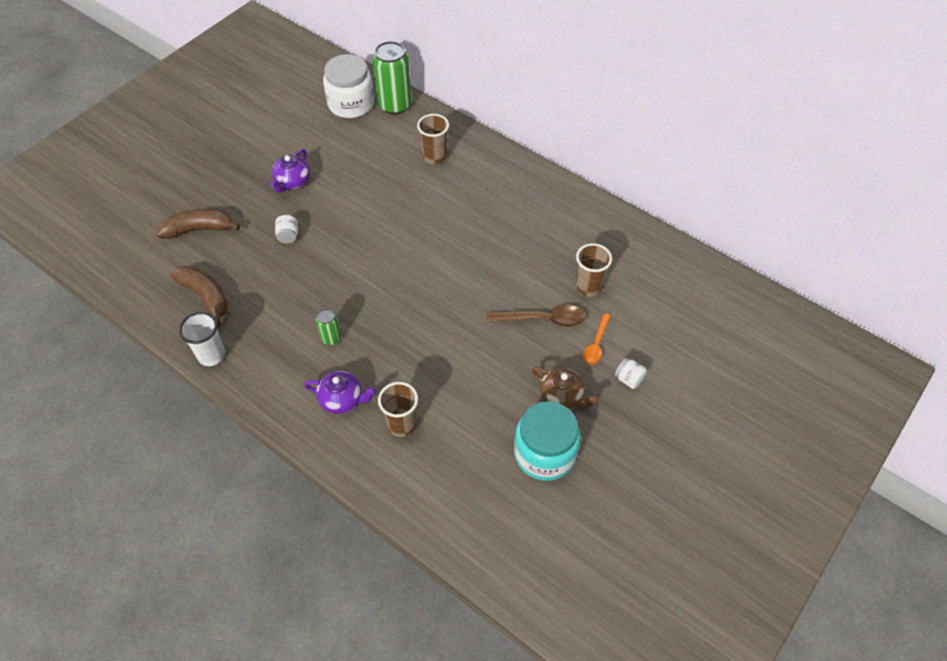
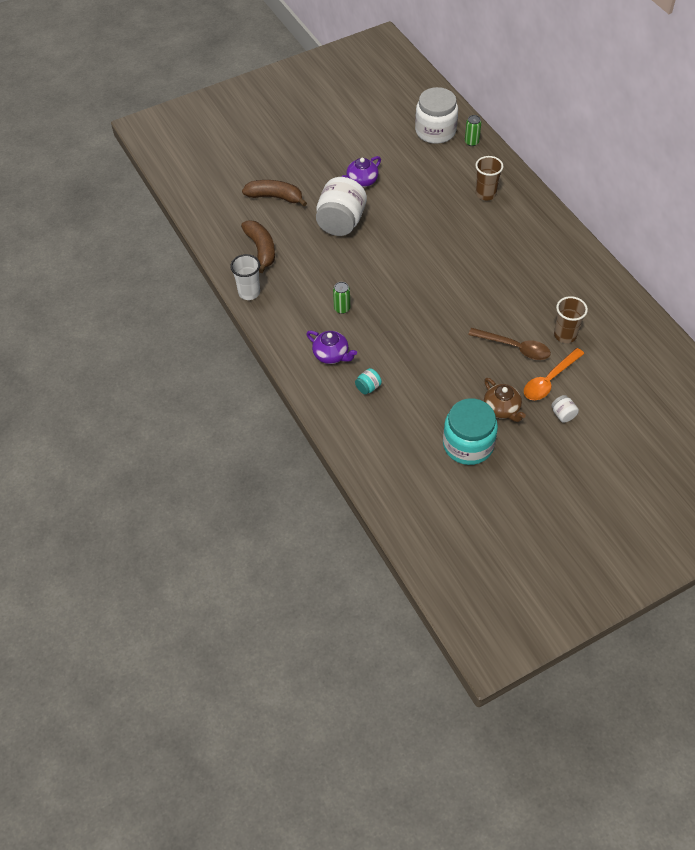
camera: 25 degrees right, 0 degrees up
white jar [275,215,298,244] -> white jar [316,177,367,236], size x2.40
green can [373,41,411,114] -> green can [465,115,481,146], size x0.49
brown cup [378,382,418,437] -> turquoise jar [355,368,382,395]
orange spoon [583,313,611,365] -> orange spoon [524,348,584,400], size x1.51

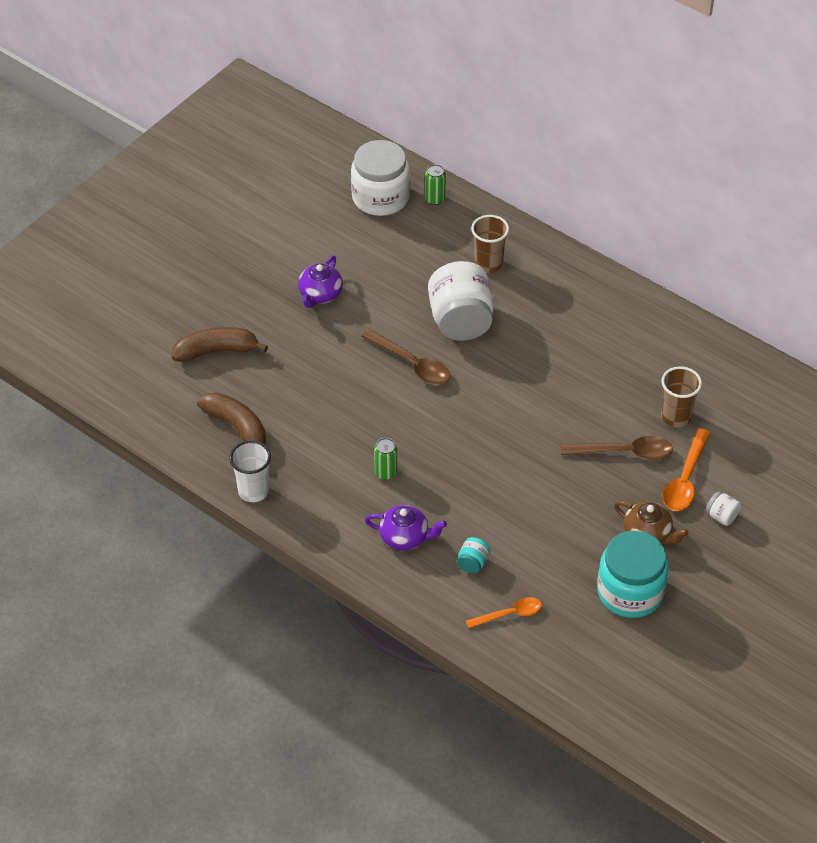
camera: 25 degrees left, 5 degrees down
white jar [316,177,367,236] -> white jar moved to [428,261,494,341]
none -> brown spoon [361,329,450,385]
none -> orange spoon [466,597,542,628]

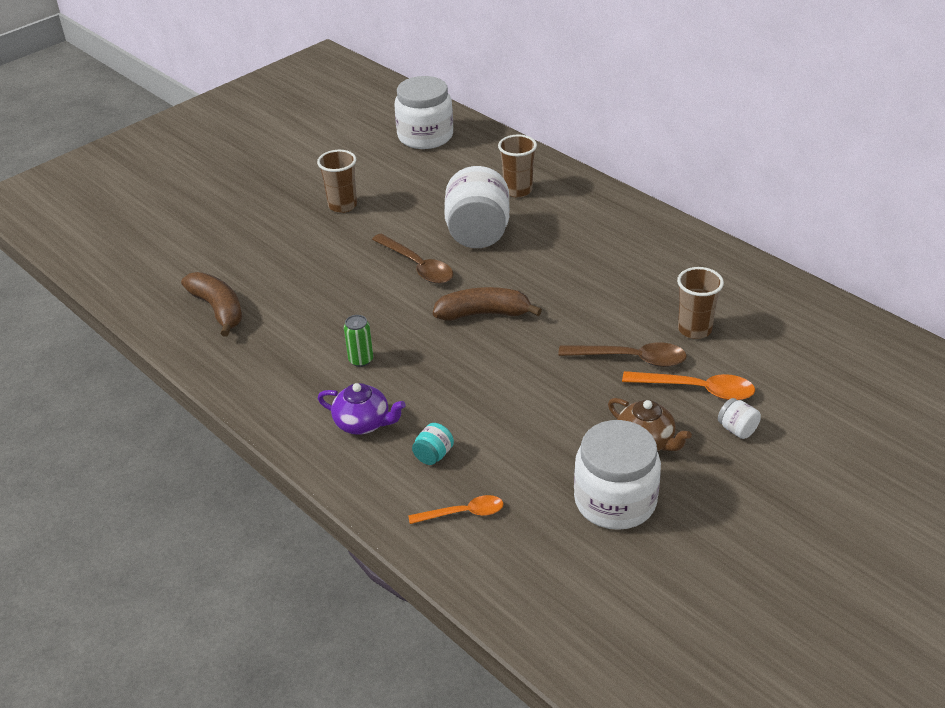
camera: 10 degrees right, 10 degrees down
brown banana [172,327,268,362] -> brown banana moved to [433,287,542,321]
white cup [230,440,271,502] -> none
purple teapot [298,255,343,308] -> brown cup [317,150,357,213]
green can [425,164,446,205] -> none
turquoise jar [597,531,669,618] -> white jar [574,420,661,530]
orange spoon [663,428,710,511] -> orange spoon turned 105 degrees counterclockwise [622,371,755,400]

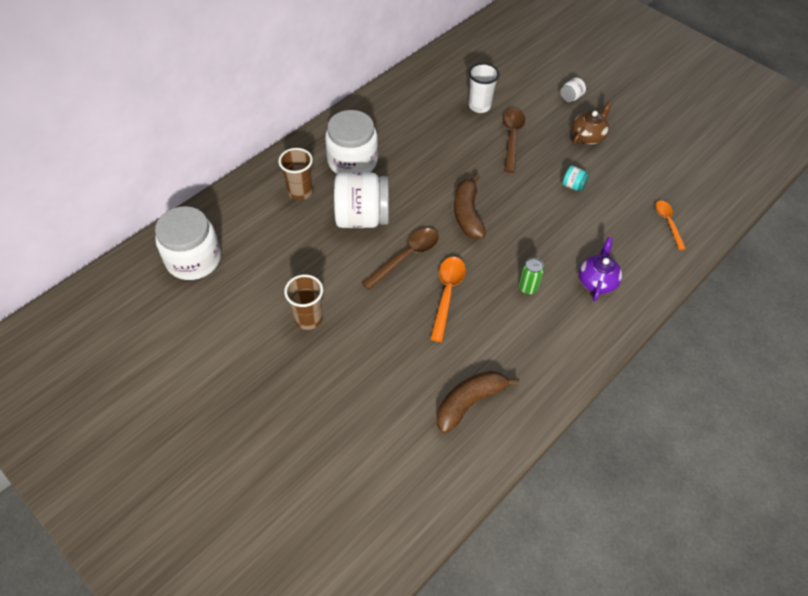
camera: 95 degrees left, 15 degrees up
turquoise jar [412,423,454,465] -> turquoise jar moved to [562,165,589,191]
white jar [574,420,661,530] -> white jar moved to [325,110,378,174]
orange spoon [622,371,755,400] -> orange spoon moved to [430,257,466,342]
brown cup [677,267,724,339] -> white cup [469,63,500,113]

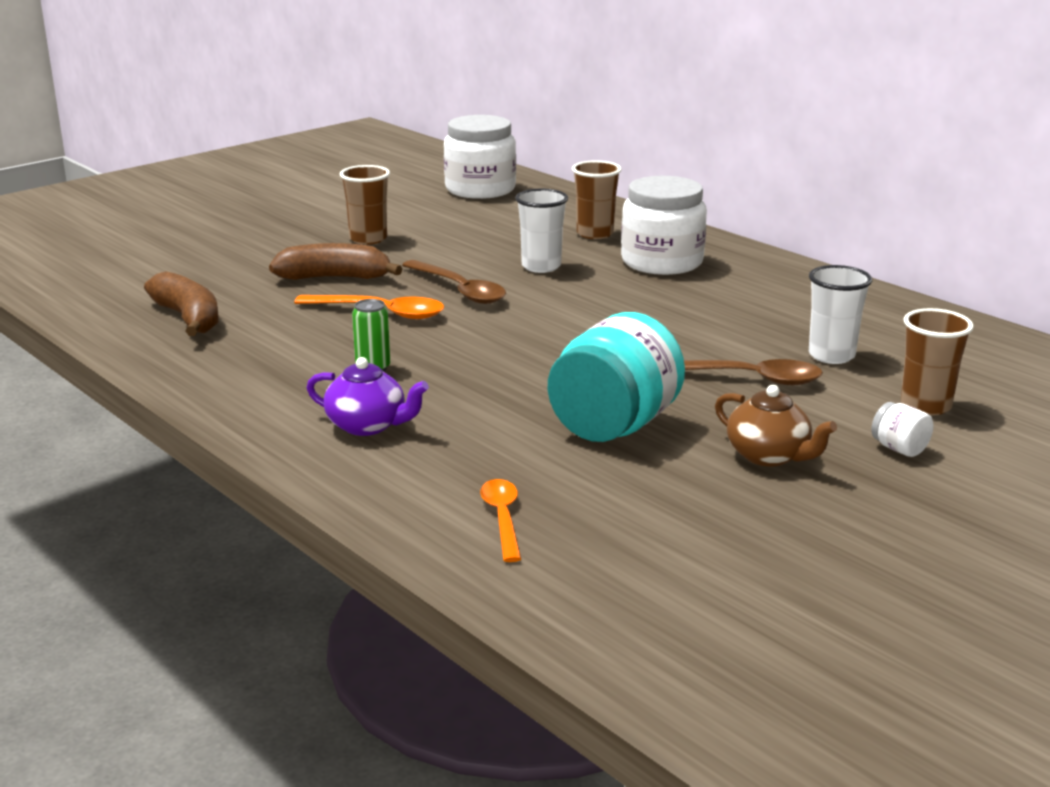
camera: 95 degrees right, 30 degrees down
white jar [334,172,389,228] -> white cup [515,189,568,273]
brown banana [454,173,486,239] -> brown banana moved to [269,243,402,280]
turquoise jar [562,165,589,191] -> turquoise jar [548,312,685,442], size x2.40
orange spoon [655,201,686,250] -> orange spoon turned 90 degrees counterclockwise [480,479,521,562]
none -> brown cup [901,308,974,416]

